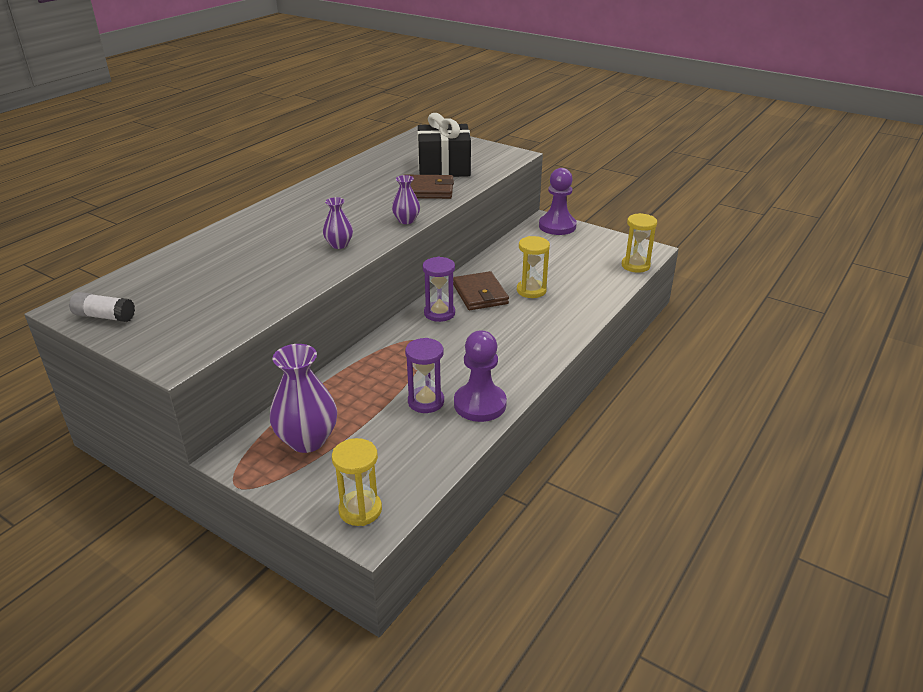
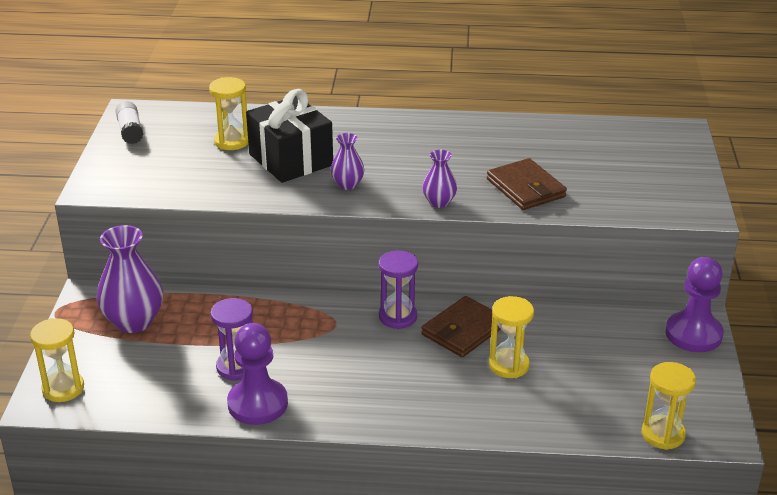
camera: 60 degrees right, 0 degrees up
black gift [417,113,471,177] -> black gift moved to [246,89,333,183]
none -> yellow hourglass [209,77,248,150]

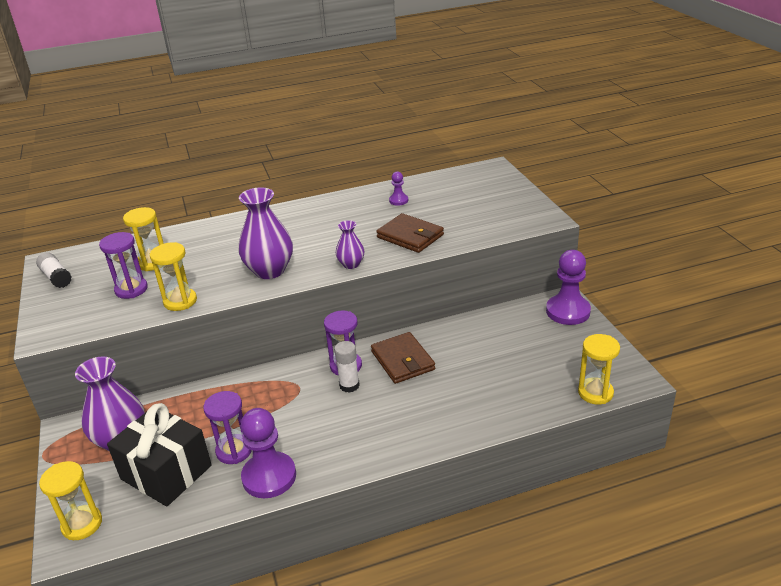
camera: 20 degrees left, 0 degrees up
black gift [246,89,333,183] -> black gift moved to [107,403,212,506]
purple vase [330,133,365,190] -> purple vase [238,187,293,279], size x1.85
brown wallet [421,296,501,357] -> brown wallet turned 45 degrees counterclockwise [371,332,435,384]
yellow hourglass [489,296,534,378] -> yellow hourglass moved to [150,242,197,311]
none -> purple hourglass [99,232,148,299]
none -> white glue stick [334,341,360,393]
none -> purple pawn [389,171,408,205]

